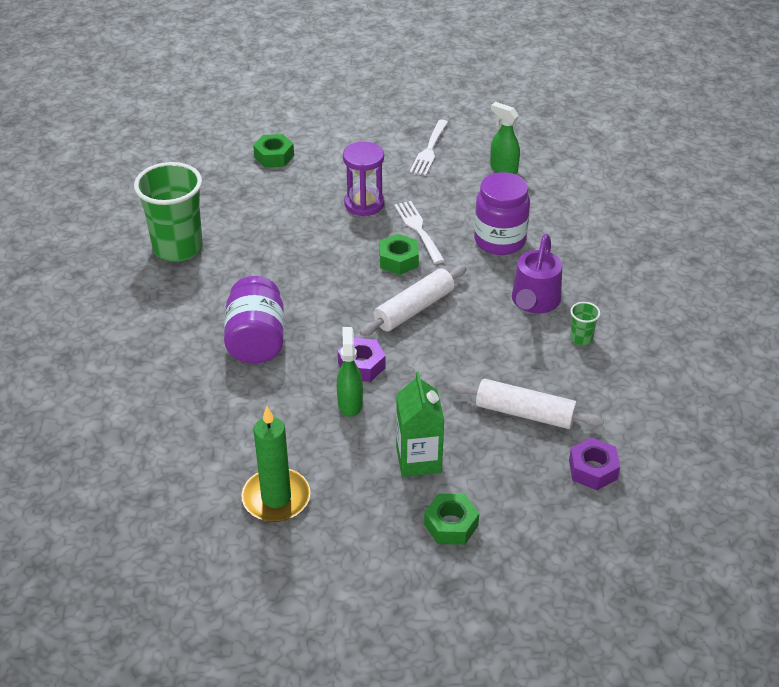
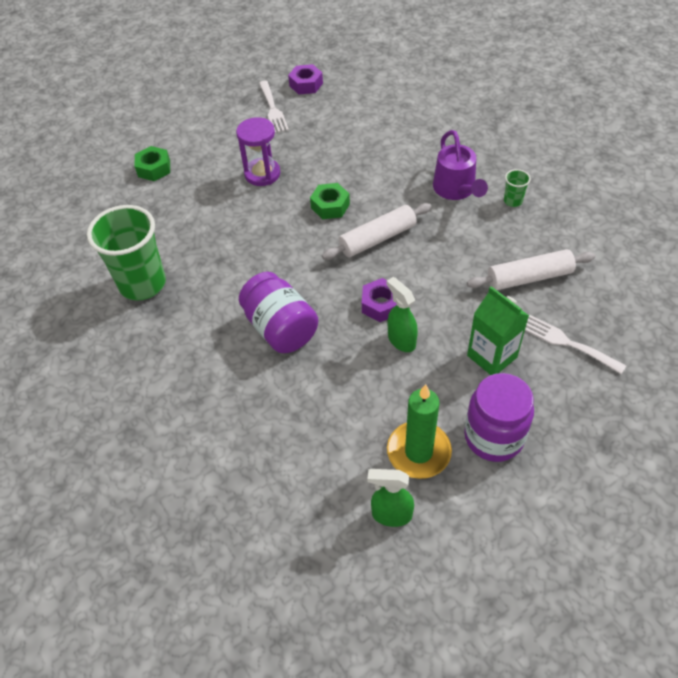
camera: 30 degrees left, 10 degrees up
white rolling pin [360,265,467,336] -> white rolling pin turned 45 degrees clockwise [322,203,431,260]
white fork [394,201,445,264] -> white fork moved to [525,314,626,374]
green nut [424,494,479,545] -> none
purple jar [474,172,530,255] -> purple jar moved to [464,373,534,462]
green spray bottle [490,102,520,174] -> green spray bottle moved to [367,469,414,527]
purple nut [569,437,620,490] -> purple nut moved to [288,64,323,94]

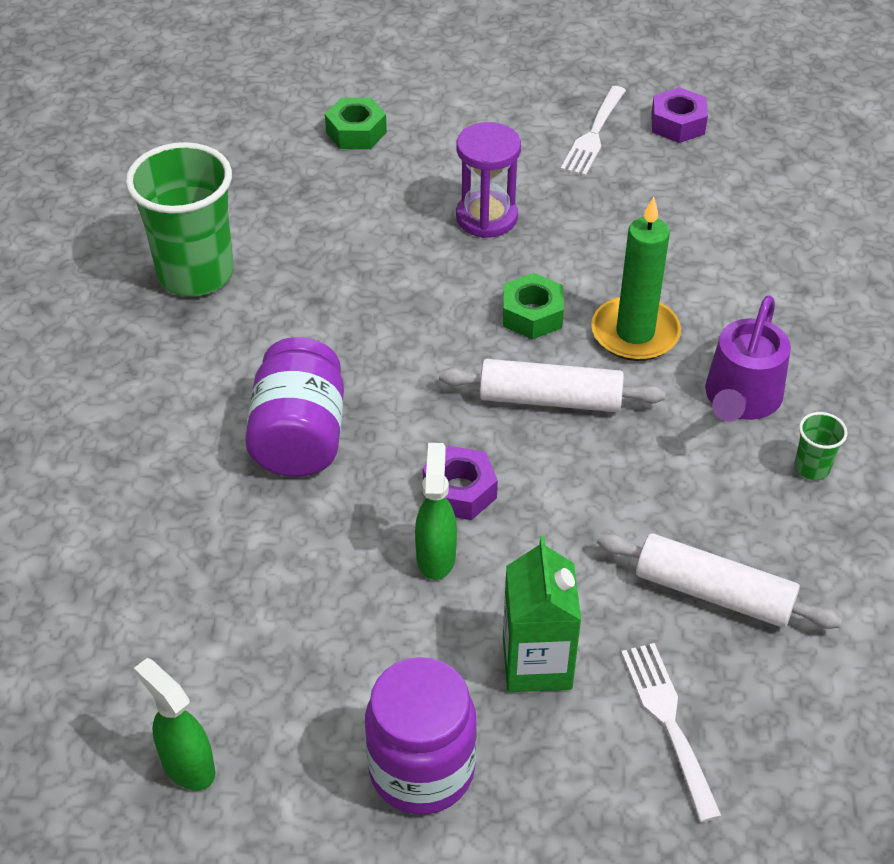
camera: 35 degrees right, 5 degrees down
green candle [387,384,452,479] -> green candle moved to [591,197,681,361]

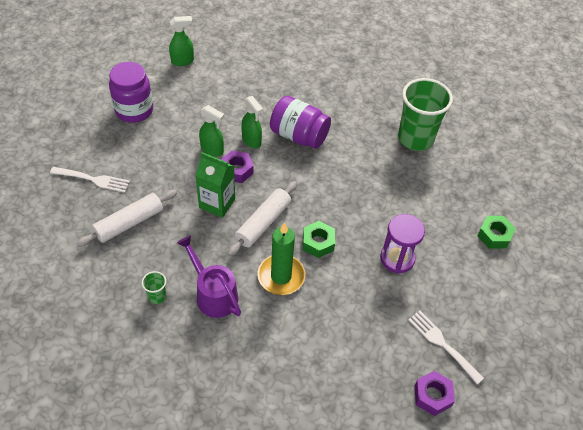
camera: 115 degrees right, 5 degrees up
green carton [503,536,581,692] -> green carton moved to [195,152,235,218]
none -> green spray bottle [242,96,263,148]

